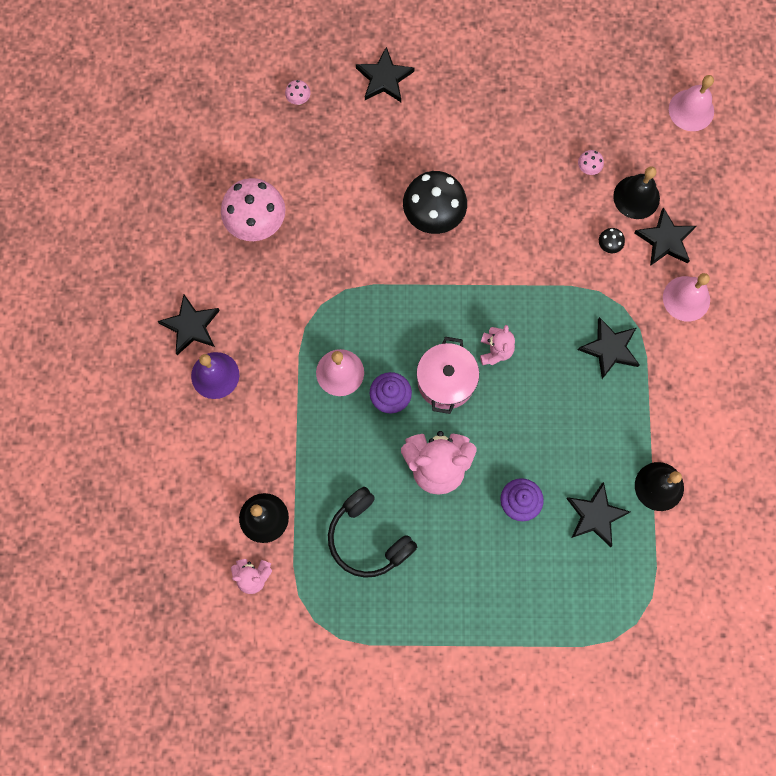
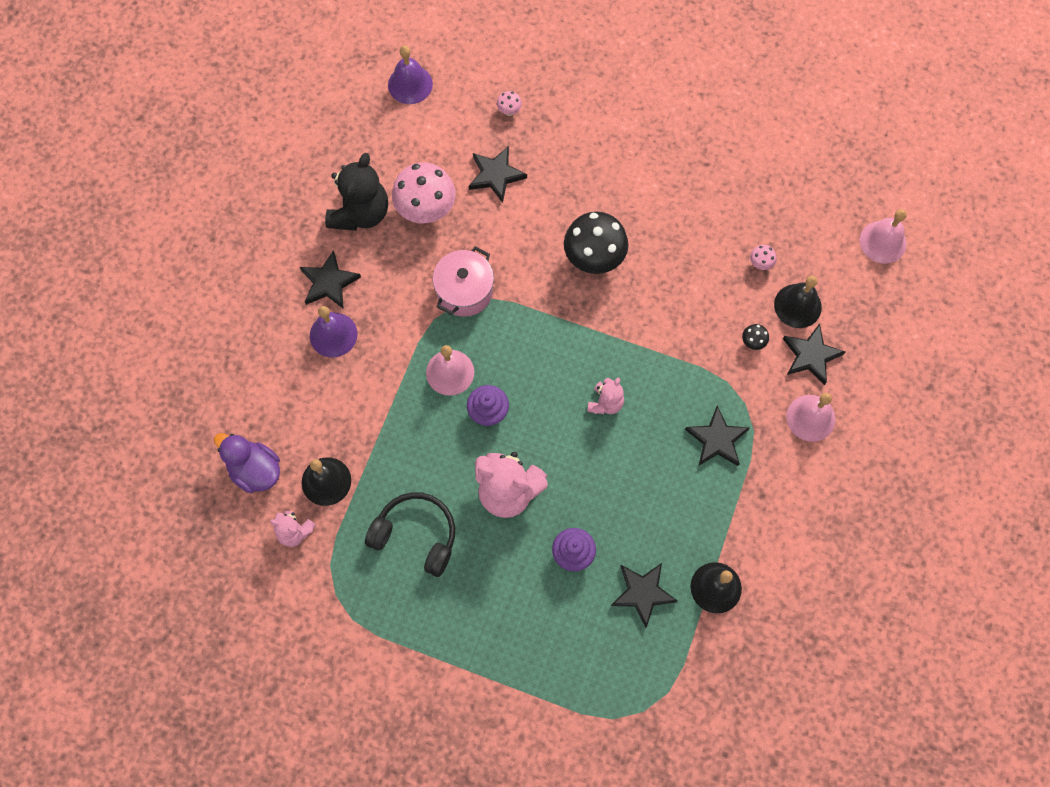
camera: 20 degrees right, 5 degrees down
black headphones [328,487,417,578] -> black headphones turned 135 degrees clockwise [365,492,455,577]
black star [356,47,414,102] -> black star moved to [469,146,527,203]
pink pot [416,337,479,414] -> pink pot moved to [433,246,494,317]
none -> purple duck [214,433,280,493]
none -> black teddy bear [325,153,388,231]
none -> purple bell [388,45,433,104]

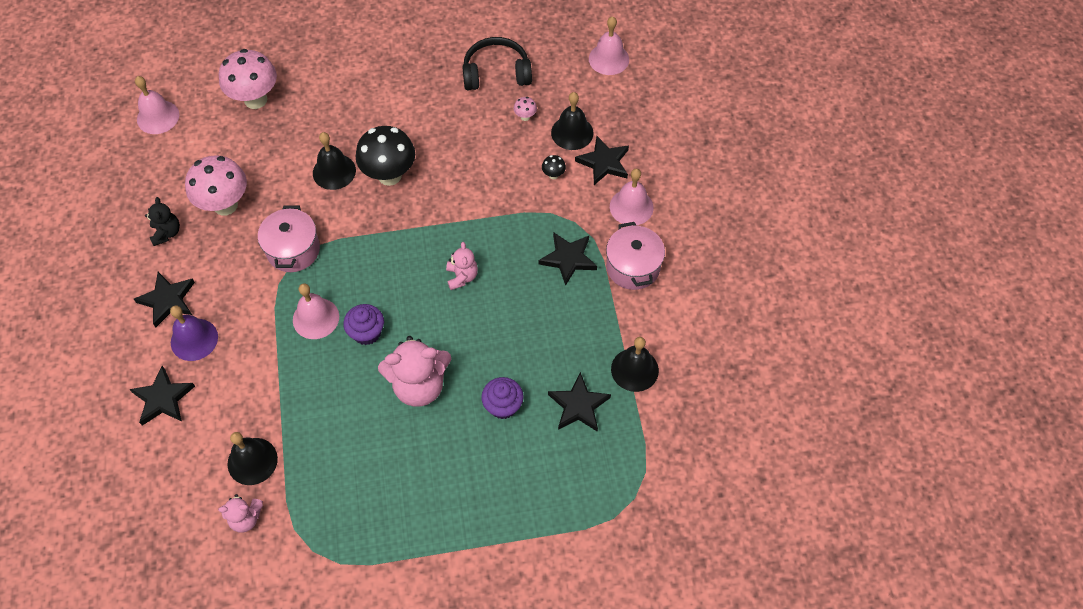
camera: 30 degrees left, 10 degrees down
purple duck [214,433,280,493] -> none
black teddy bear [325,153,388,231] -> black teddy bear [145,197,180,246], size x0.54
black headphones [365,492,455,577] -> black headphones moved to [462,37,532,90]
purple bell [388,45,433,104] -> pink bell [135,76,179,134]
black star [469,146,527,203] -> black star moved to [129,366,195,426]
pink mushroom [497,91,522,116] -> pink mushroom [219,49,277,109], size x2.43
none -> black bell [313,132,356,190]
none -> pink pot [606,222,665,290]

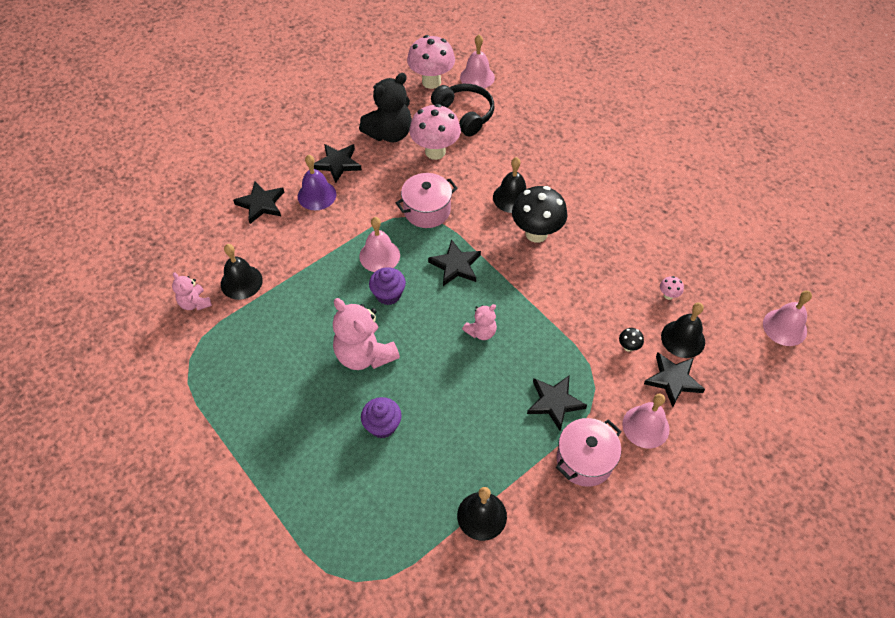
camera: 60 degrees right, 5 degrees down
black teddy bear [145,197,180,246] -> black teddy bear [359,73,412,142], size x1.85
pink mushroom [219,49,277,109] -> pink mushroom moved to [407,35,455,89]
black headphones [462,37,532,90] -> black headphones moved to [431,84,494,137]
black star [548,372,611,432] -> black star moved to [428,239,481,286]

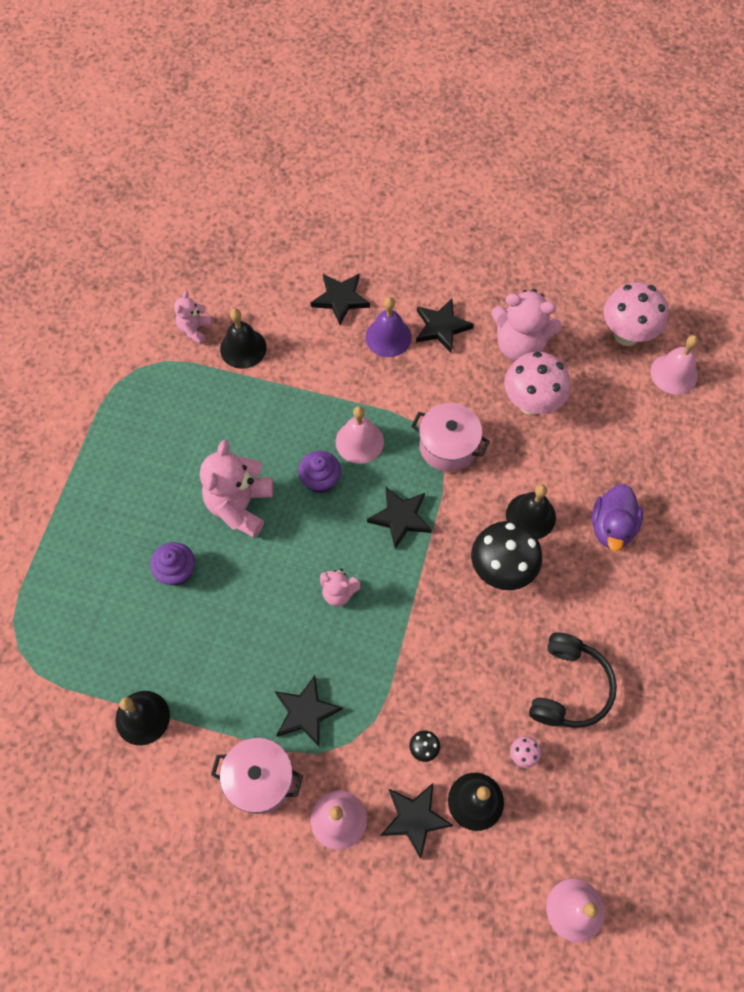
camera: 55 degrees right, 10 degrees up
black teddy bear [359,73,412,142] -> pink teddy bear [491,289,562,361]
black headphones [431,84,494,137] -> black headphones moved to [529,633,617,728]
none -> purple duck [592,484,643,551]

